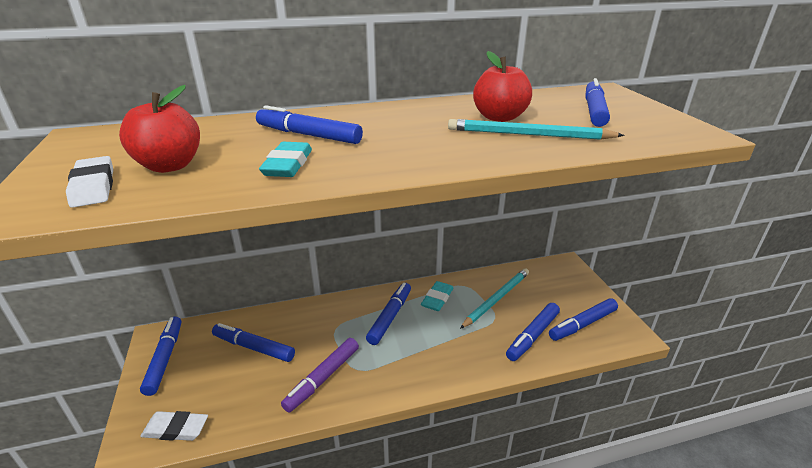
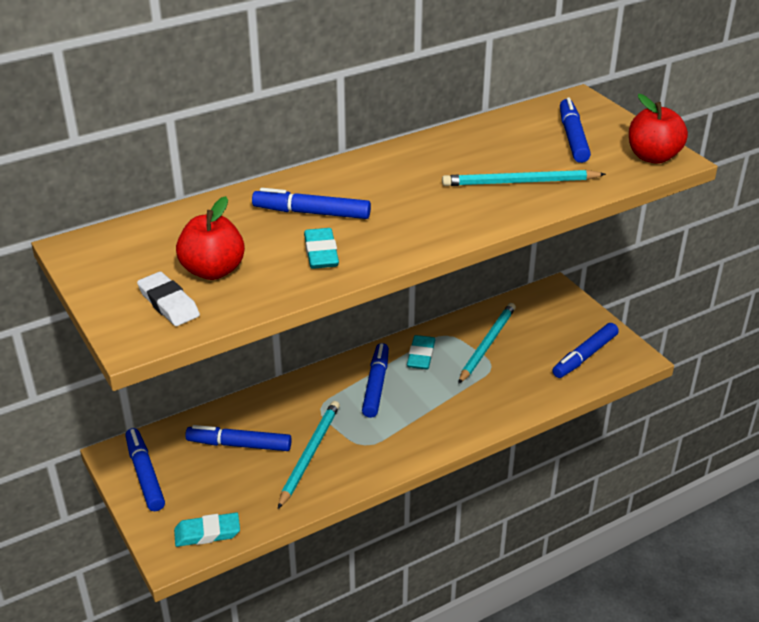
camera: 15 degrees left, 5 degrees up
white eraser [140,411,208,441] -> turquoise eraser [174,512,240,547]
purple marker [281,338,359,413] -> none
red apple [473,51,532,122] -> red apple moved to [629,94,688,164]
blue marker [506,303,560,361] -> none
none -> turquoise pencil [278,401,340,509]

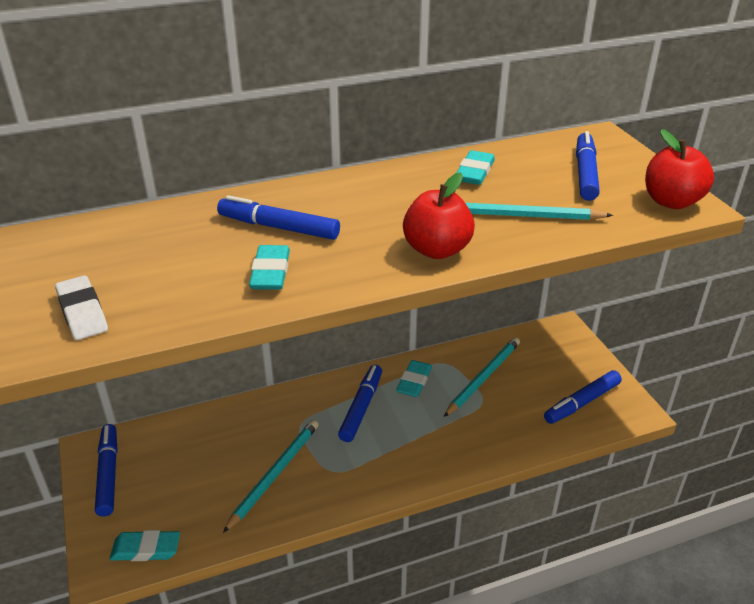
camera: 10 degrees right, 0 degrees up
red apple [176,196,245,280] -> red apple moved to [403,172,475,259]
blue marker [185,425,292,451] -> none
none -> turquoise eraser [456,150,495,185]

